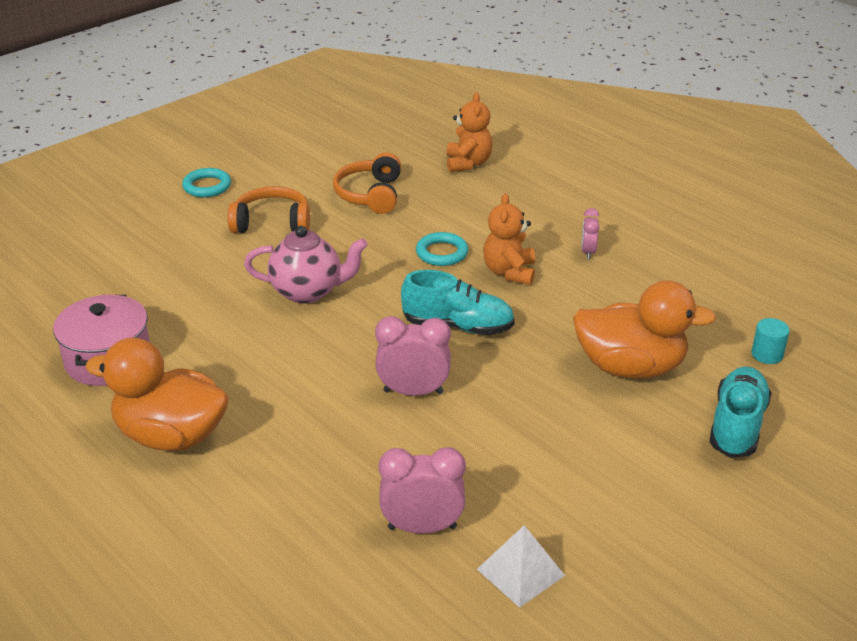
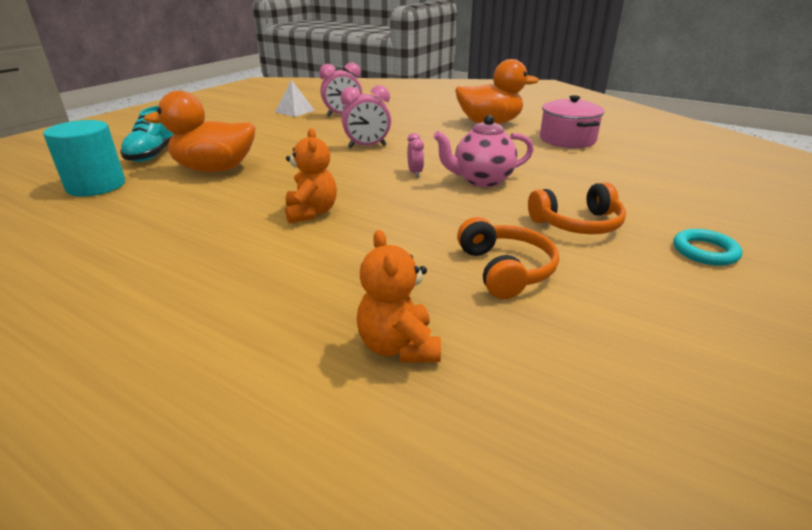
camera: 165 degrees right, 5 degrees down
turquoise shoe [401,270,515,335] -> none
turquoise ring [416,232,468,266] -> none
pink clock [581,208,600,259] -> pink clock moved to [407,133,424,178]
turquoise cylinder [751,318,790,364] -> turquoise cylinder [43,120,125,197], size x2.11

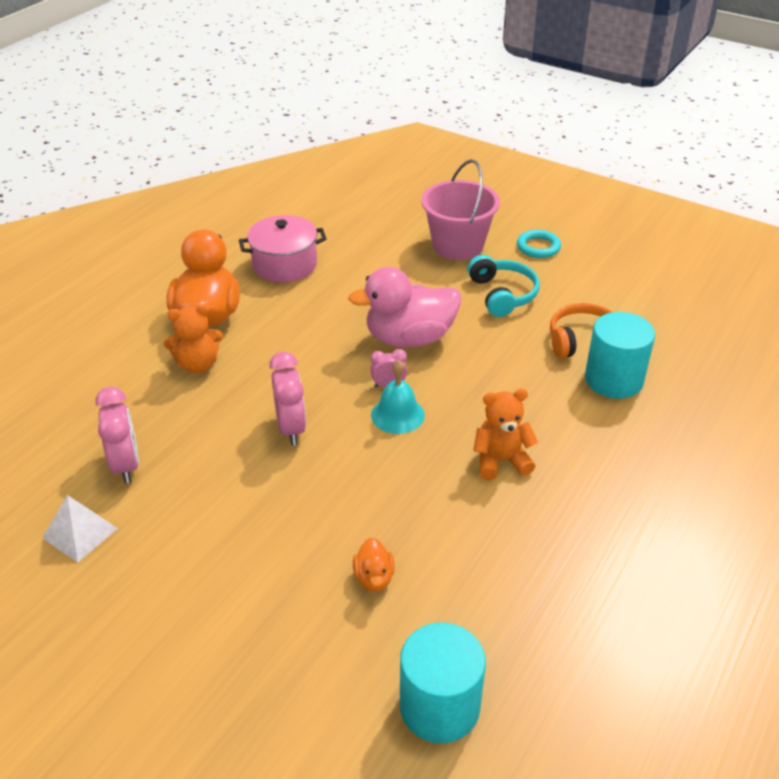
camera: 90 degrees left, 10 degrees up
turquoise shoe [120,106,173,162] -> none
orange duck [144,91,256,172] -> orange duck [353,538,395,592], size x0.45
orange teddy bear [357,230,441,363] -> orange teddy bear moved to [164,304,223,373]
pink teapot [433,115,534,187] -> pink duck [348,267,461,347]
orange headphones [528,182,626,234] -> turquoise headphones [468,255,540,317]
none -> turquoise bell [371,360,425,434]
none -> pink bucket [421,159,500,260]
none -> turquoise cylinder [585,312,655,399]

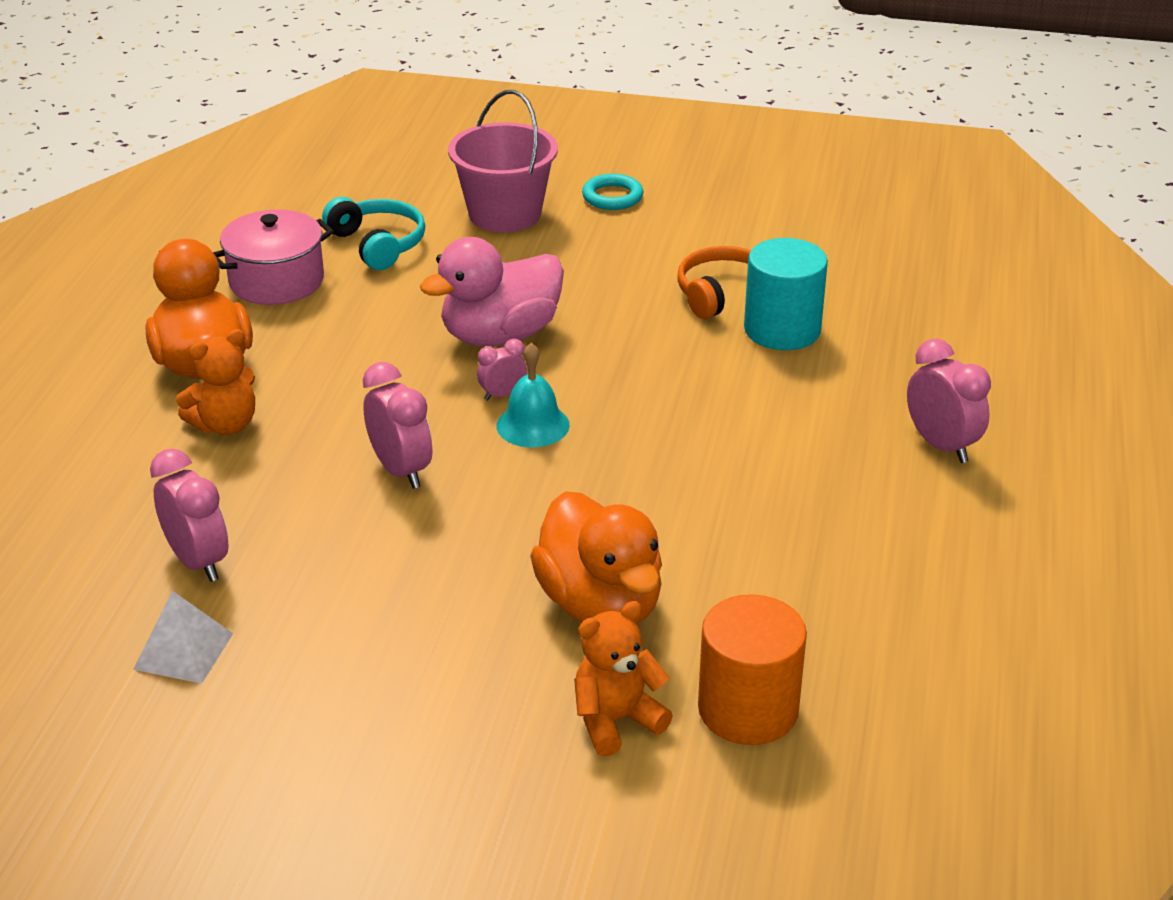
camera: 20 degrees left, 5 degrees down
orange duck [353,538,395,592] -> orange duck [530,491,662,623], size x2.23
turquoise cylinder [400,622,486,743] -> orange cylinder [698,594,807,745]
turquoise headphones [468,255,540,317] -> turquoise headphones moved to [322,197,425,270]
orange teddy bear [473,389,538,481] -> orange teddy bear moved to [574,601,673,757]
none -> pink clock [907,339,991,463]

